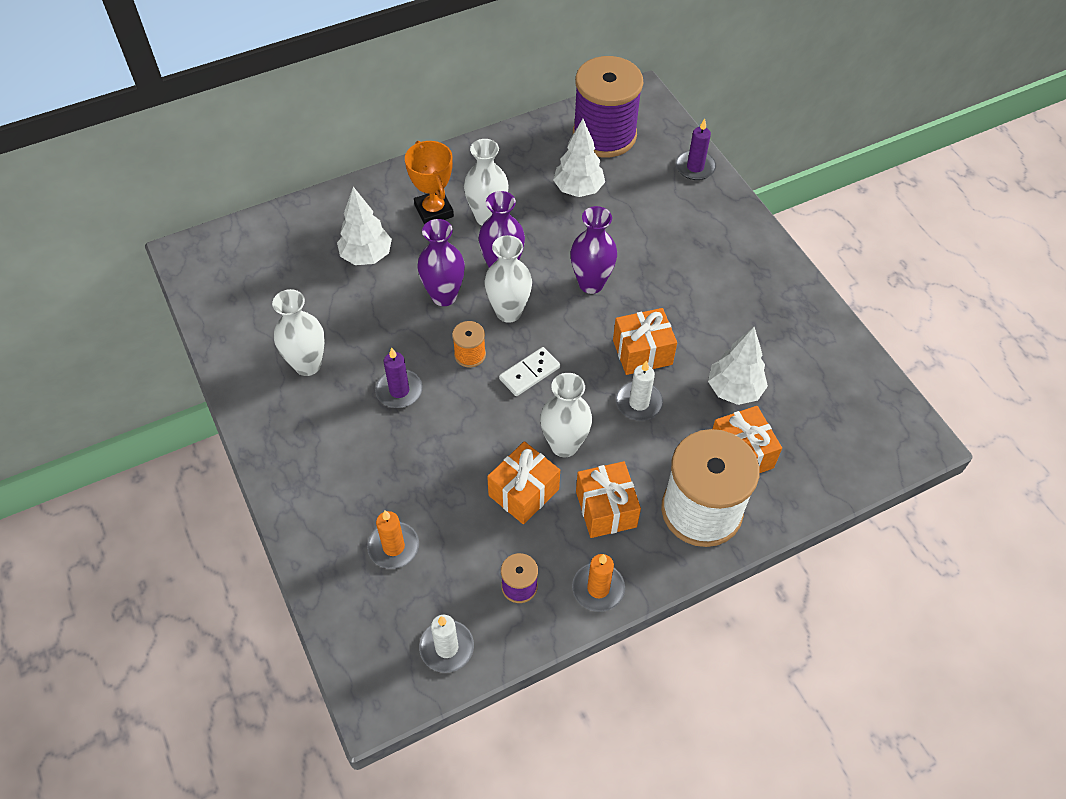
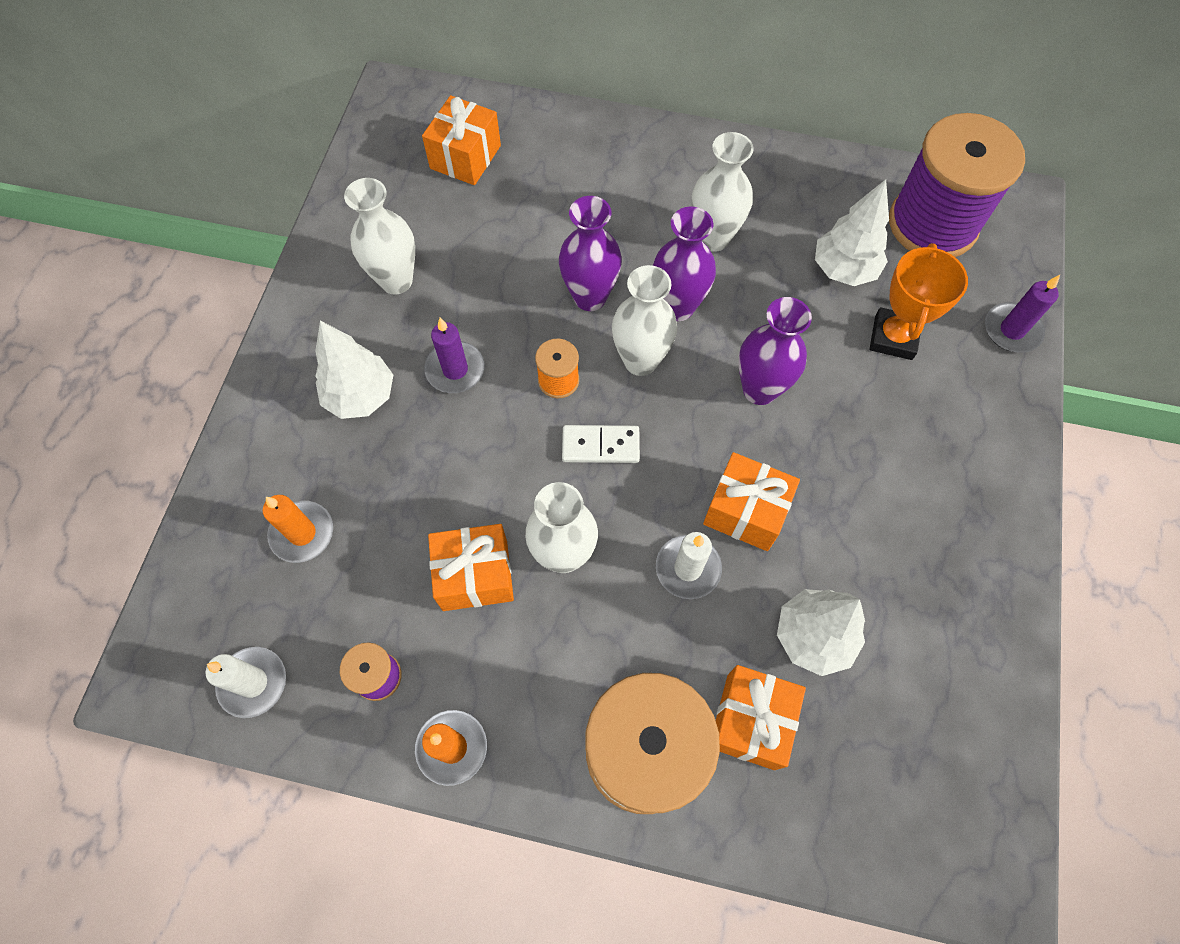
camera: 40 degrees right, 10 degrees up
white tree [337,187,392,265] -> white tree moved to [315,321,393,419]
orange trophy [405,141,454,225] -> orange trophy moved to [870,243,968,360]
orange gift [576,461,641,538] -> orange gift moved to [422,95,501,185]

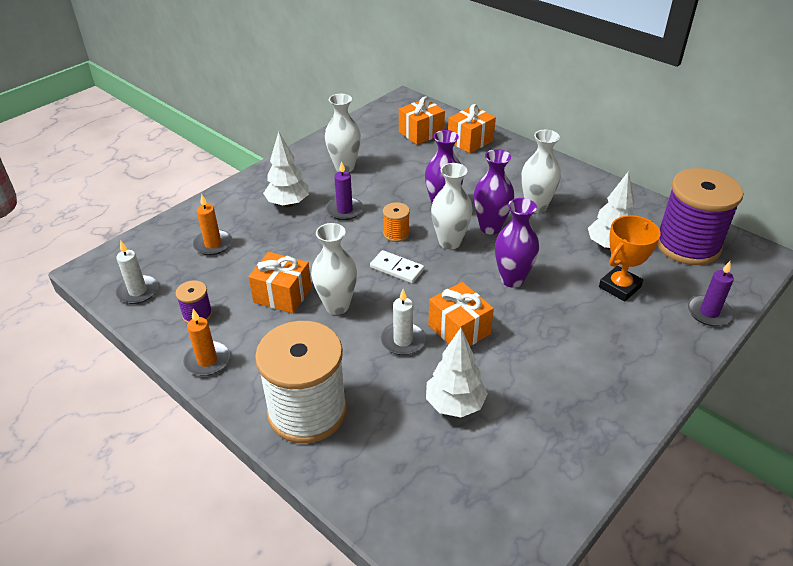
camera: 30 degrees right, 25 degrees down
orange gift [716,665,806,770] -> orange gift moved to [448,104,496,153]

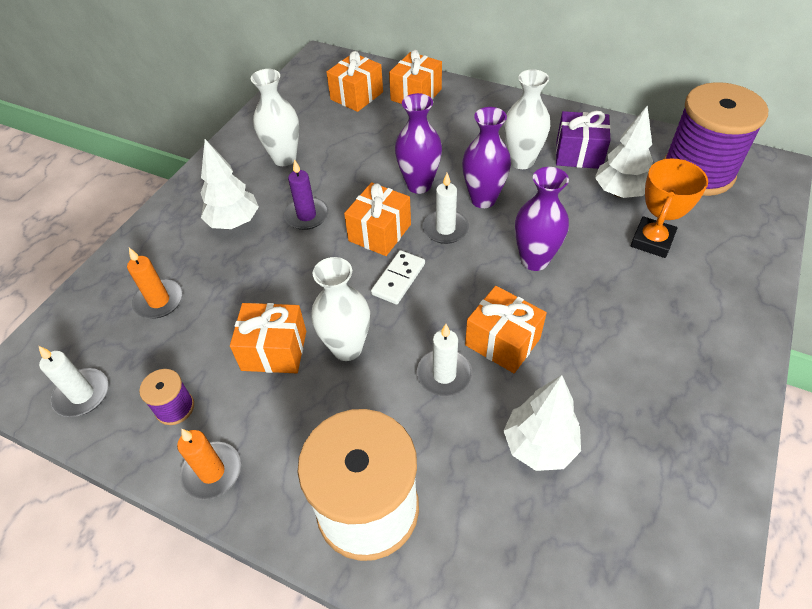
camera: 15 degrees left, 10 degrees up
white domino [370,250,424,283] -> white domino turned 75 degrees counterclockwise [371,250,425,305]
orange spool [383,202,410,242] -> orange gift [344,182,411,256]
white vase [431,163,473,249] -> white candle [422,173,469,244]
purple candle [688,261,734,326] -> none
none -> purple gift [556,111,611,169]

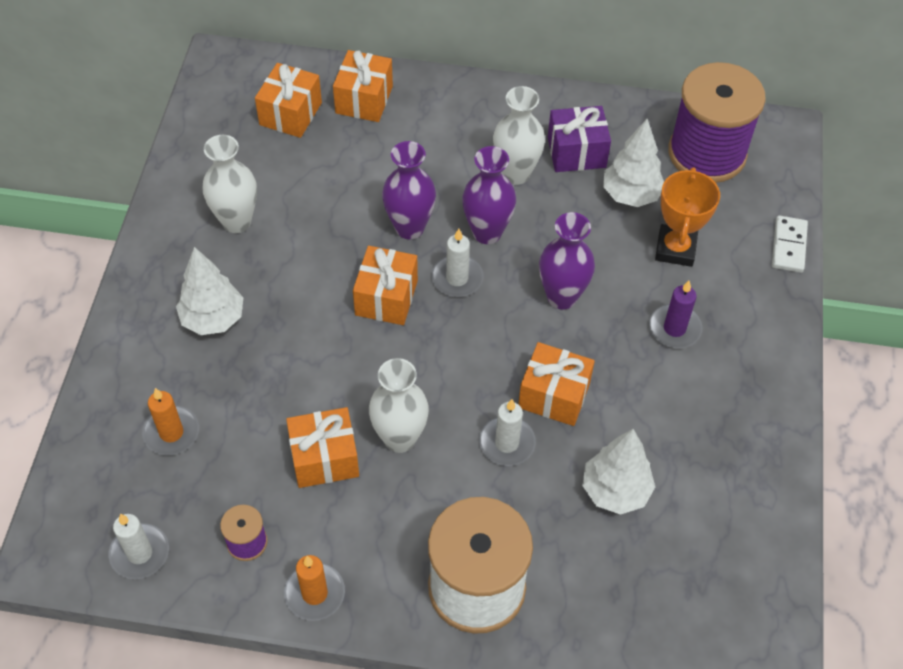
camera: 20 degrees left, 5 degrees up
purple candle [283,159,329,230] -> purple candle moved to [649,281,702,348]
white domino [371,250,425,305] -> white domino moved to [772,215,808,273]

